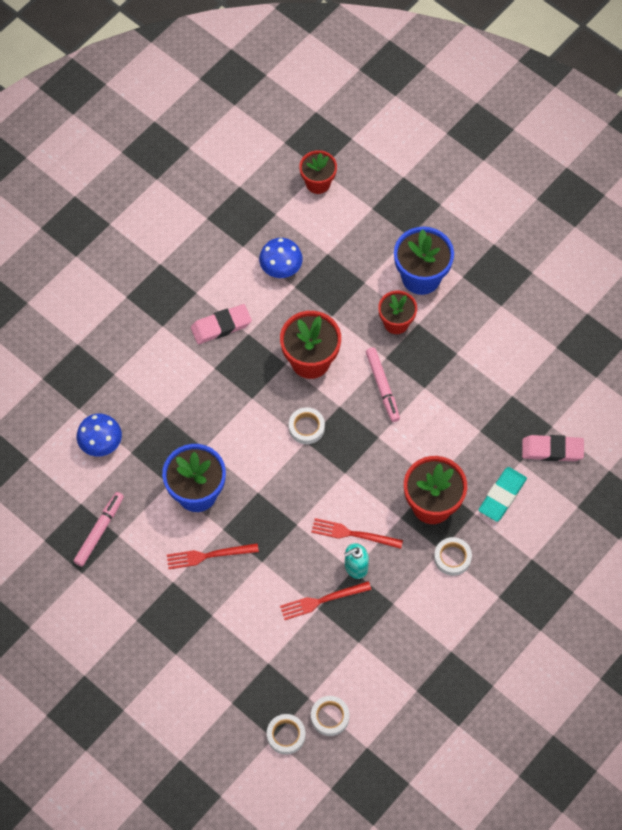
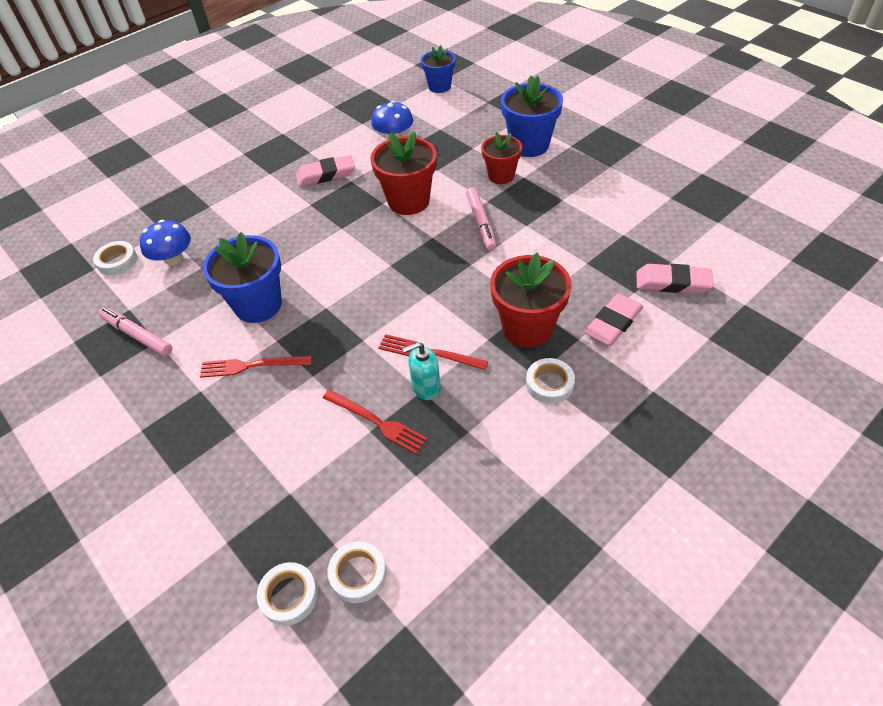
camera: 10 degrees right, 15 degrees down
pink marker [73,492,124,567] -> pink marker turned 90 degrees counterclockwise [99,308,172,356]
red fork [280,581,371,620] -> red fork turned 135 degrees counterclockwise [323,390,428,454]
white tape [289,407,325,444] -> white tape moved to [93,241,137,276]
red flower pot [299,150,337,194] -> blue flower pot [421,45,456,93]
turquoise eraser [478,467,527,522] -> pink eraser [584,293,643,346]

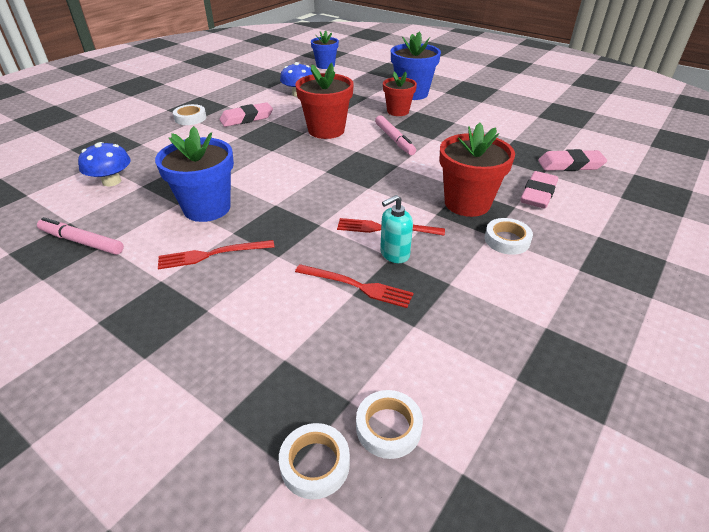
camera: 15 degrees left, 10 degrees down
white tape [93,241,137,276] -> white tape moved to [173,104,206,125]

